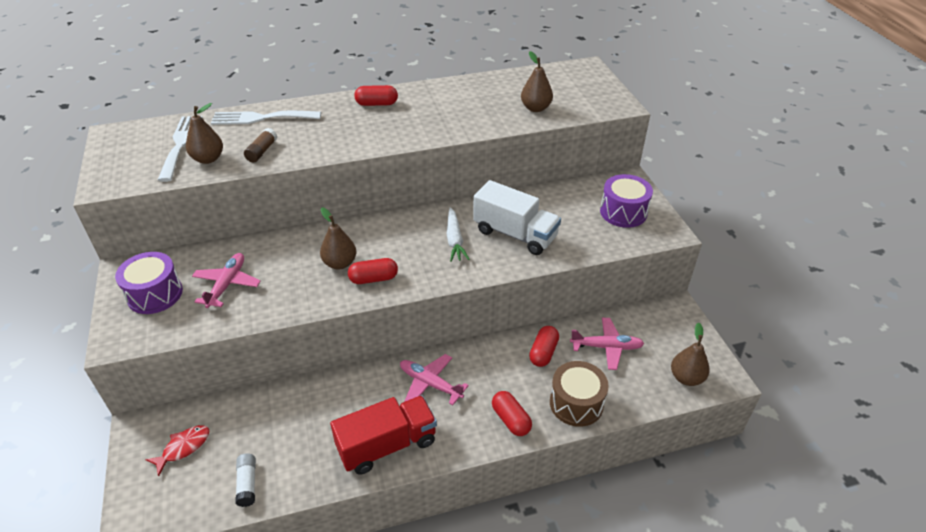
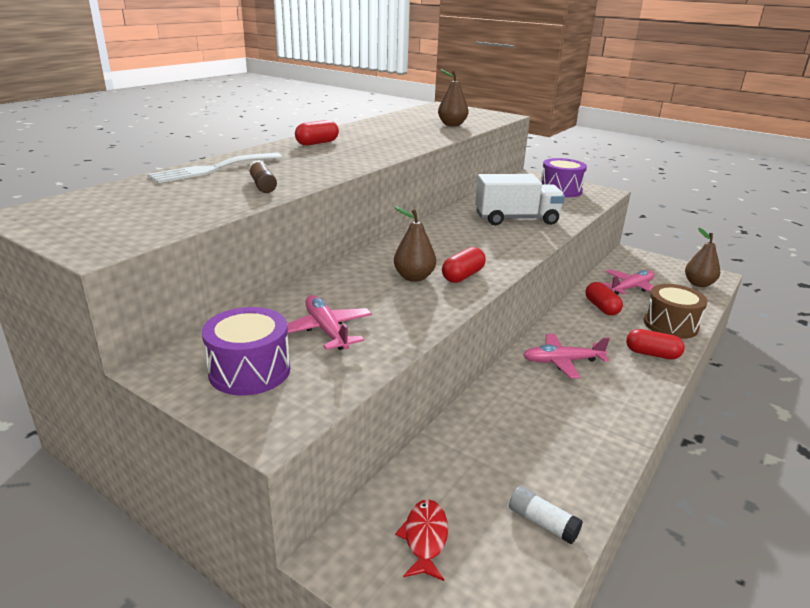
camera: 40 degrees left, 15 degrees down
white fork [158,116,203,182] -> none
brown pear [186,103,223,164] -> none
red truck [330,396,437,475] -> none
white carrot [447,207,470,262] -> none

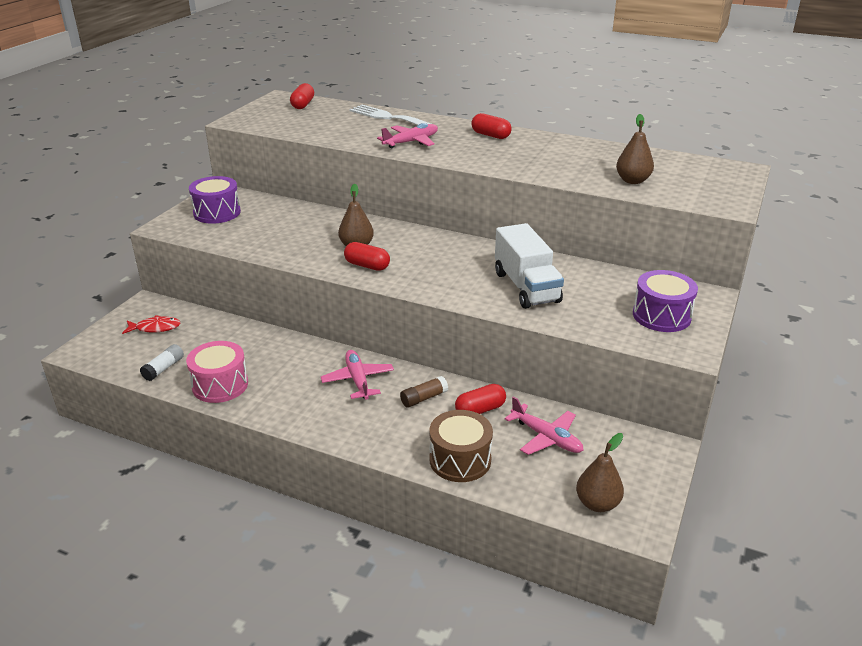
camera: 80 degrees right, 5 degrees up
brown glue stick [248,160,277,193] -> brown glue stick moved to [400,376,448,408]
pink plane [287,295,372,350] -> pink plane moved to [377,123,438,148]
red capsule [626,329,685,360] -> red capsule moved to [290,83,314,109]
none -> pink drum [186,341,248,403]

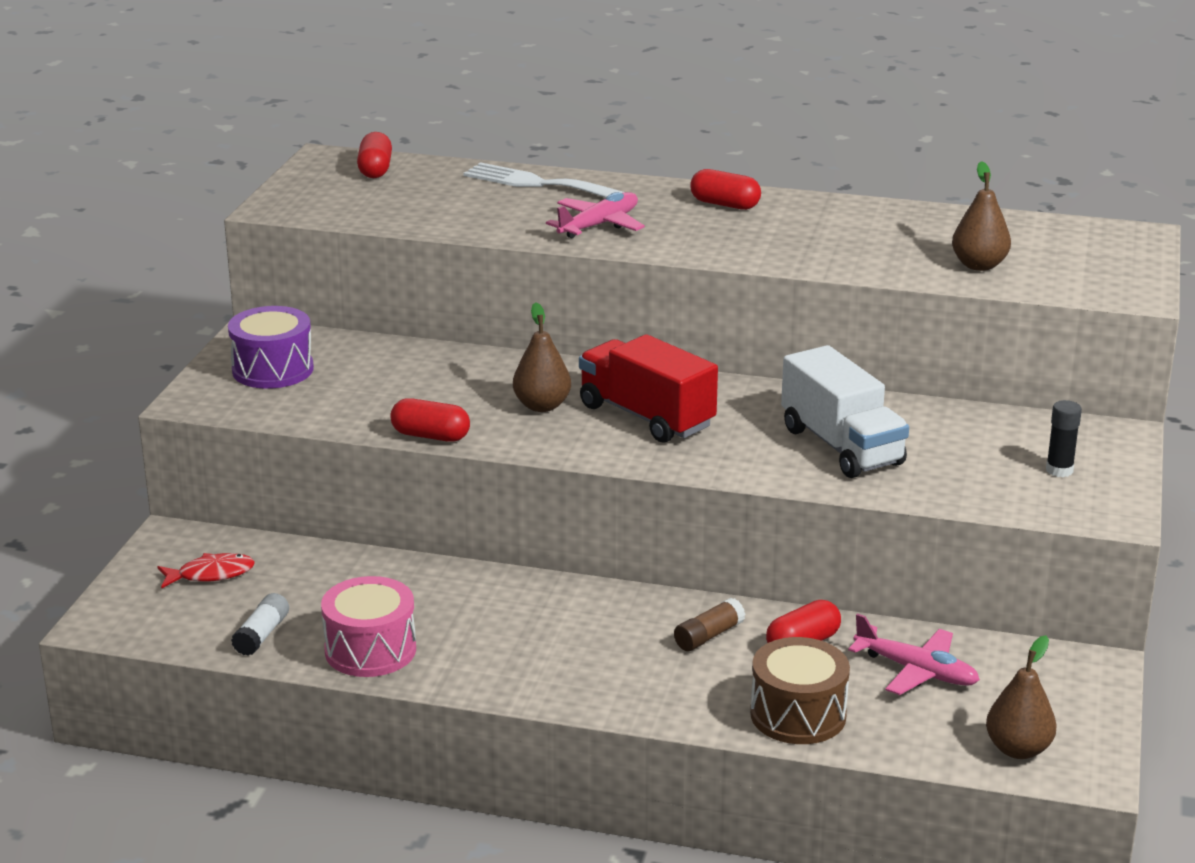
camera: 10 degrees left, 5 degrees down
pink plane [321,350,394,400] -> none
red capsule [344,242,390,271] -> red capsule moved to [390,398,470,442]
purple drum [633,270,698,332] -> black glue stick [1046,400,1082,477]
none -> red truck [579,334,718,443]

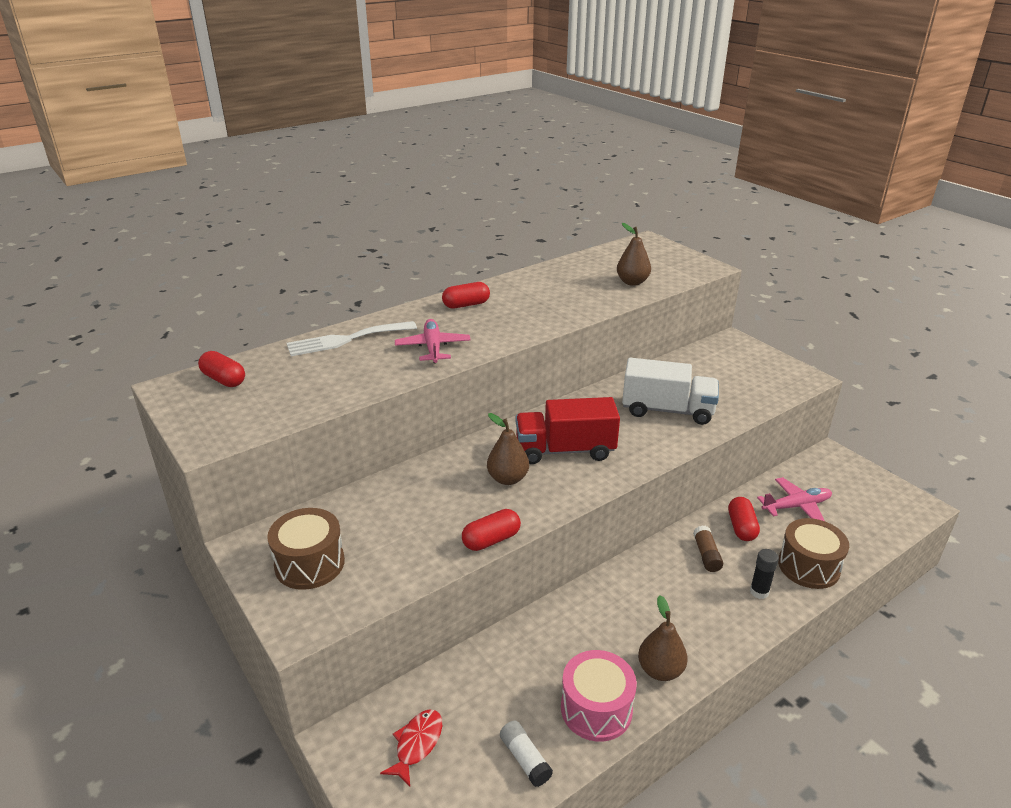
camera: 50 degrees left, 5 degrees up
purple drum [228,306,314,389] -> brown drum [267,508,345,590]
brown pear [986,635,1056,759] -> brown pear moved to [638,595,688,681]
black glue stick [1046,400,1082,477] -> black glue stick moved to [750,549,779,599]

